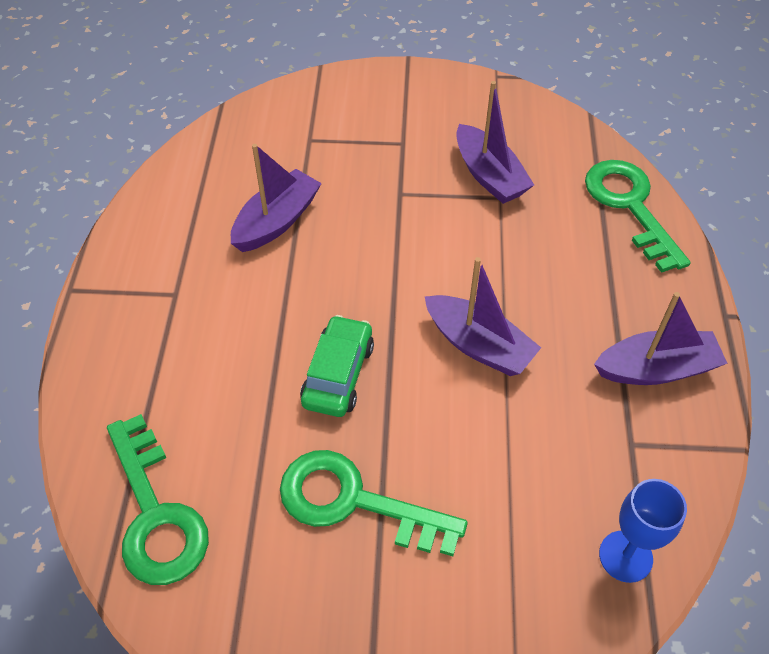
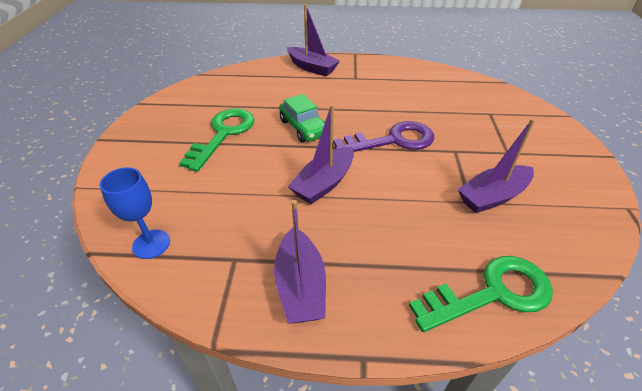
camera: 90 degrees right, 10 degrees down
green key [107,414,209,585] -> none
purple boat [231,144,322,252] -> purple boat moved to [287,4,340,76]
green car [300,315,374,417] -> green car turned 45 degrees clockwise [279,94,325,142]
none -> purple key [333,121,434,152]

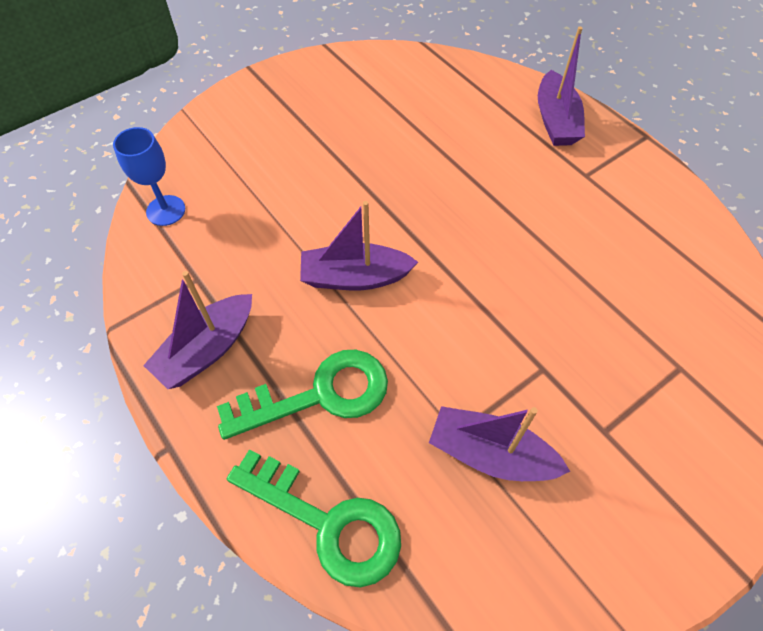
camera: 50 degrees right, 15 degrees up
green key [179,109,254,172] -> green key moved to [217,350,388,440]
green car [279,94,325,142] -> none
purple key [333,121,434,152] -> none

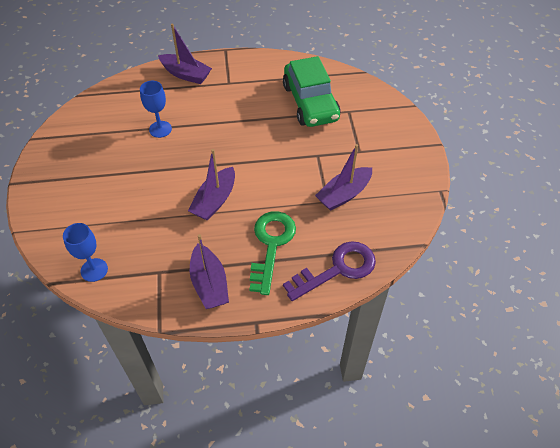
camera: 60 degrees left, 5 degrees down
green key [227,449,401,588] -> purple key [283,241,376,301]
none -> blue goblet [140,81,172,138]
none -> green car [283,56,341,127]

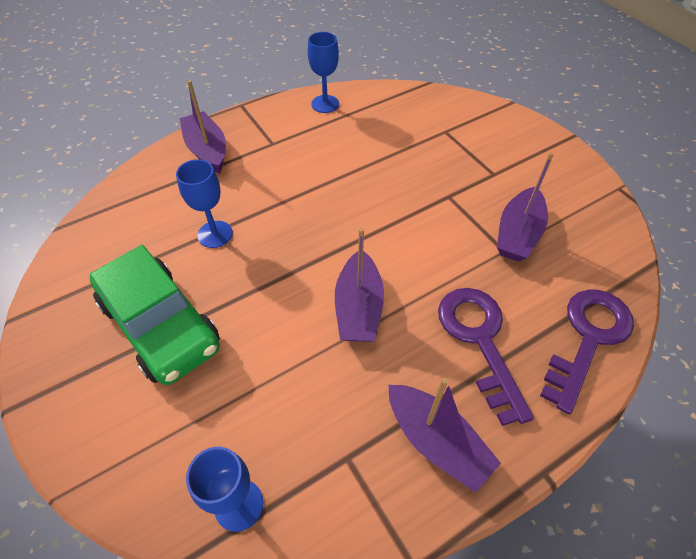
camera: 25 degrees left, 0 degrees up
purple boat [158,24,212,84] -> purple boat turned 120 degrees counterclockwise [180,80,226,174]
green key [249,211,296,295] -> purple key [438,288,534,426]
green car [283,56,341,127] -> green car moved to [90,245,220,385]
none -> blue goblet [308,32,339,113]

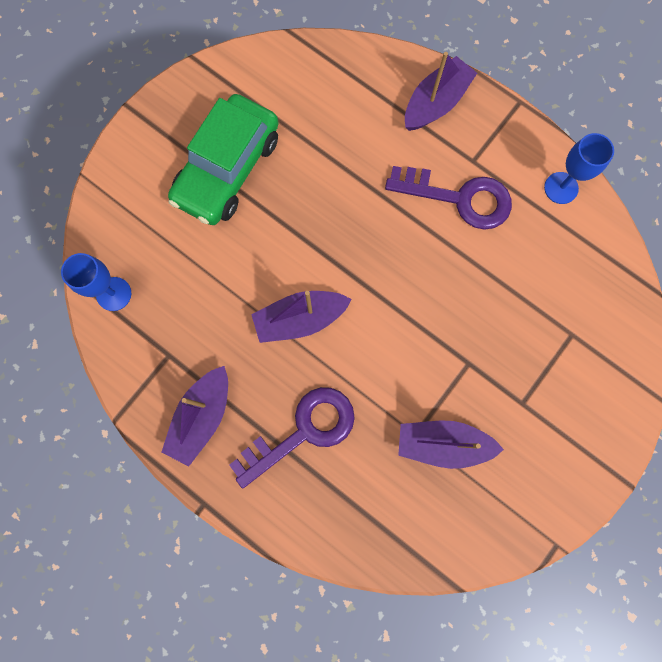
camera: 70 degrees right, 25 degrees up
blue goblet [176,159,233,248] -> none
purple key [540,289,634,414] -> purple key moved to [385,166,512,230]

